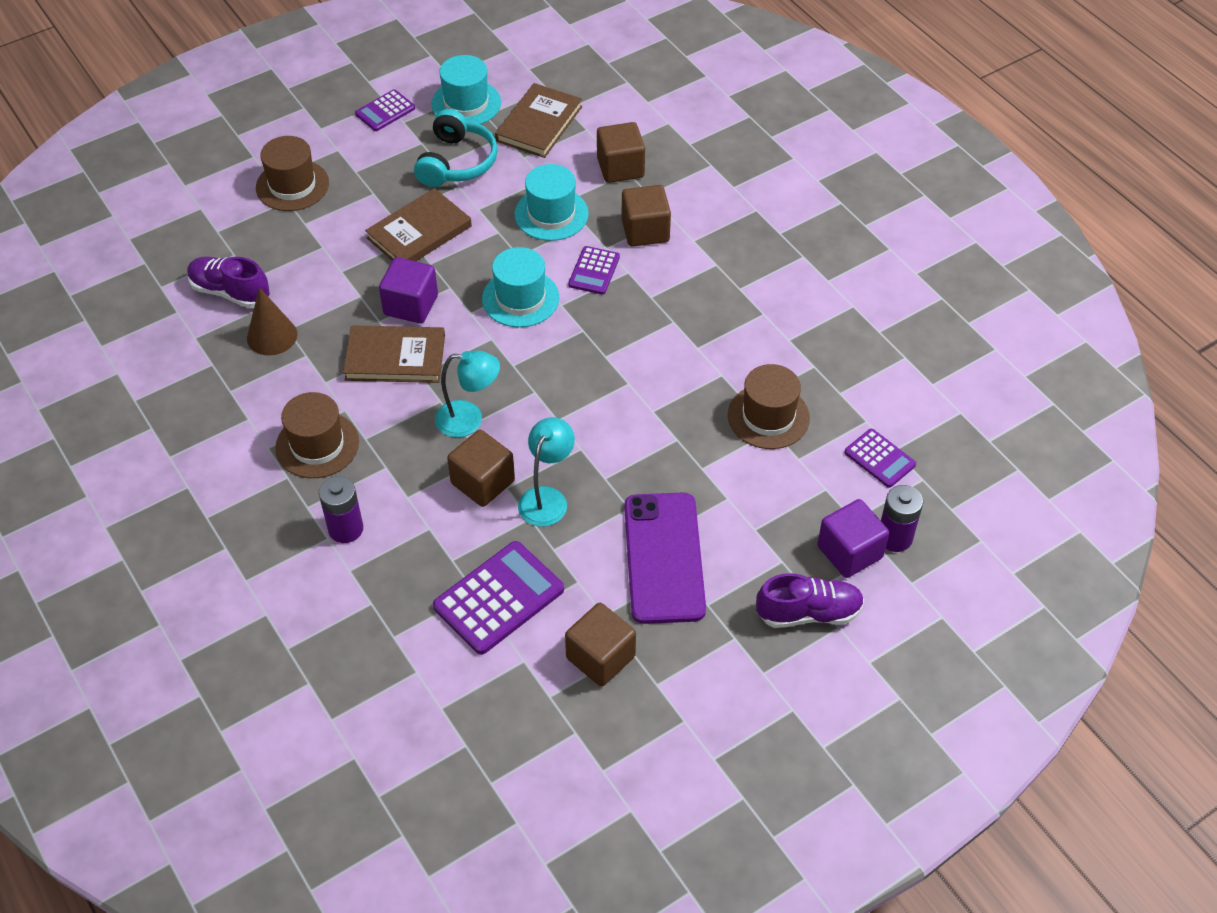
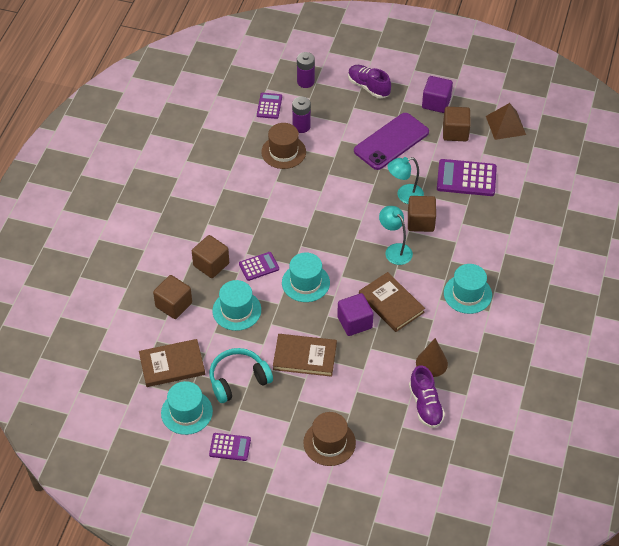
camera: 130 degrees left, 0 degrees up
brown hat [275,392,359,478] -> turquoise hat [444,264,492,314]
purple battery [319,476,363,543] -> purple battery moved to [292,97,311,133]
purple cube [817,499,889,578] -> purple cube moved to [422,76,453,113]
none -> brown pyramid [486,103,526,140]

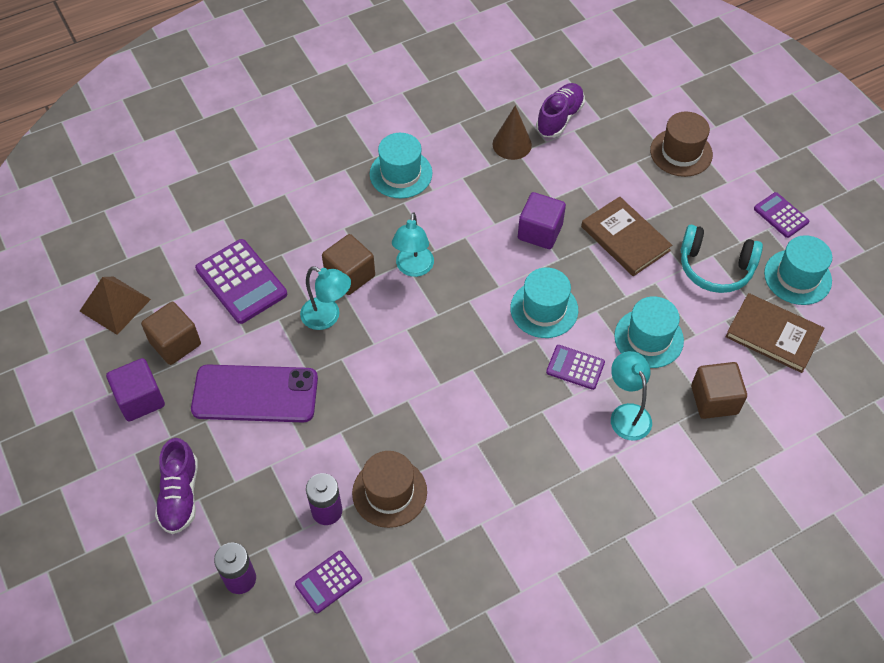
camera: 135 degrees left, 5 degrees up
brown cube [192,235,229,278] -> turquoise lamp [611,351,652,441]
brown book [359,272,425,332] -> none

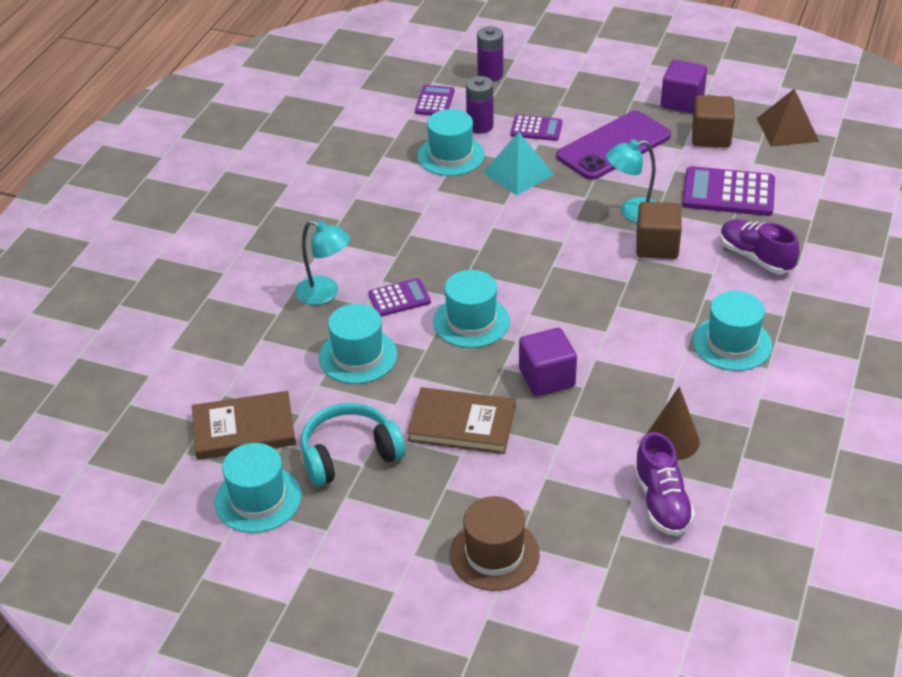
camera: 140 degrees right, 15 degrees down
purple shoe [155,438,198,534] -> purple shoe moved to [720,219,799,274]
brown hat [352,451,427,528] -> turquoise hat [417,109,485,176]
turquoise lamp [392,212,434,277] -> none
brown cube [691,362,747,419] -> none
purple calculator [754,192,809,238] -> purple calculator moved to [510,115,563,141]
none -> turquoise pyramid [483,132,554,195]

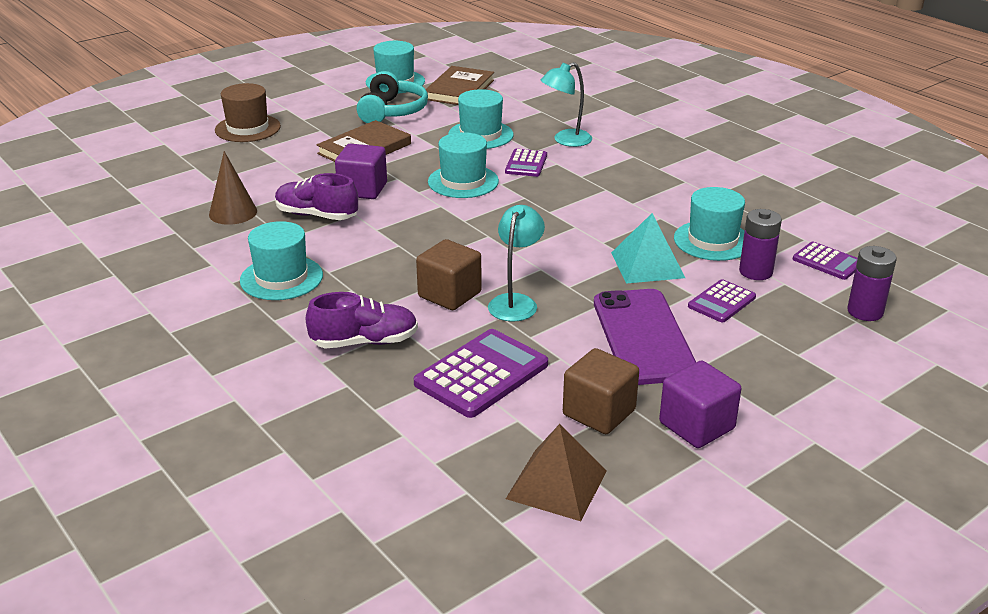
camera: 120 degrees right, 10 degrees down
purple shoe [634,432,695,536] -> purple shoe moved to [275,173,358,220]

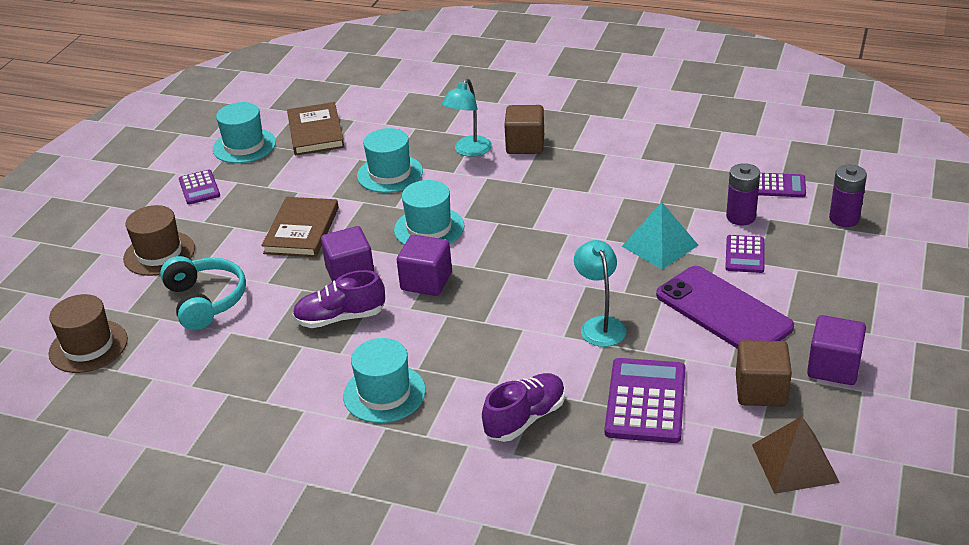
camera: 30 degrees left, 5 degrees up
brown cone [209,151,257,225] -> none
turquoise headphones [357,71,428,123] -> turquoise headphones moved to [160,256,246,330]
brown cube [416,239,482,310] -> brown cube moved to [504,105,544,154]
purple calculator [505,149,547,177] -> purple calculator moved to [179,170,220,205]
turquoise hat [674,187,745,261] -> none
none -> brown hat [48,294,128,373]
none -> purple cube [397,235,452,296]

